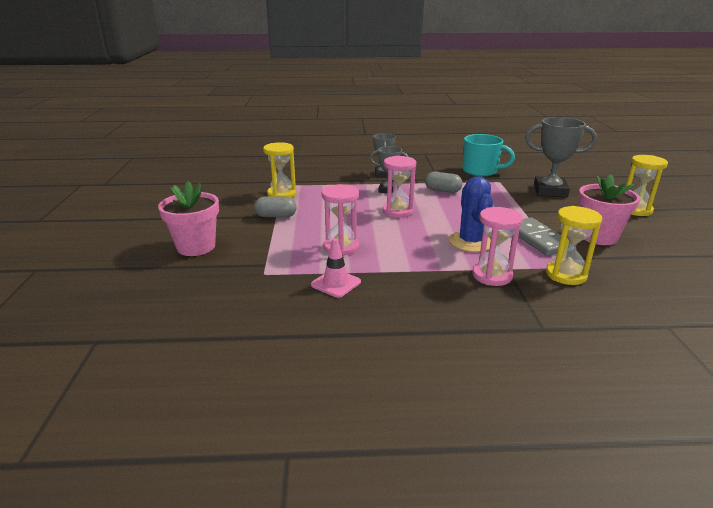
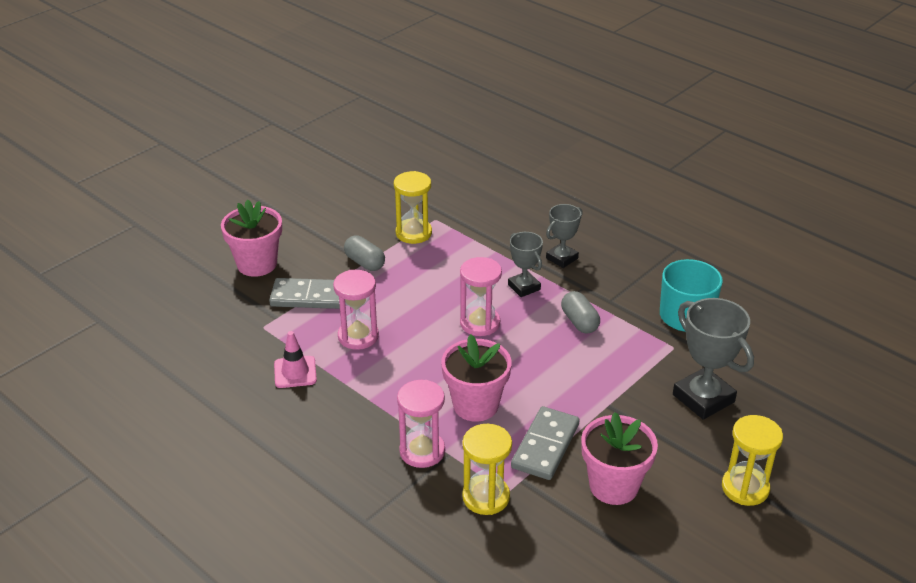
camera: 45 degrees right, 10 degrees up
blue cactus [449,176,493,252] -> pink flower pot [441,334,512,422]
none -> grey domino [269,278,340,309]

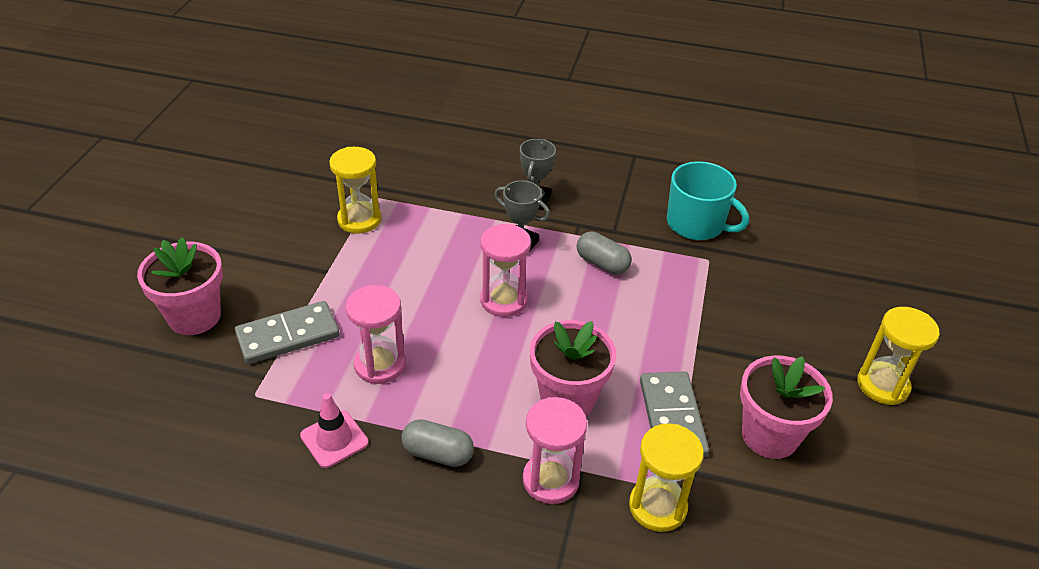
camera: 30 degrees left, 5 degrees up
grey capsule [344,236,385,271] -> grey capsule moved to [401,419,474,467]
grey trophy [673,298,754,420] -> none

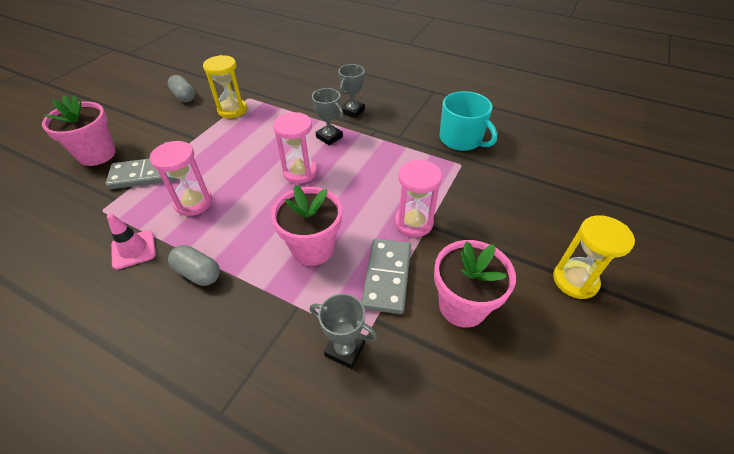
camera: 15 degrees right, 5 degrees up
pink hourglass [523,397,587,504] -> pink hourglass moved to [395,159,442,237]
grey capsule [577,231,632,275] -> grey capsule moved to [167,75,195,102]
yellow hourglass [629,424,704,532] -> grey trophy [310,293,377,369]

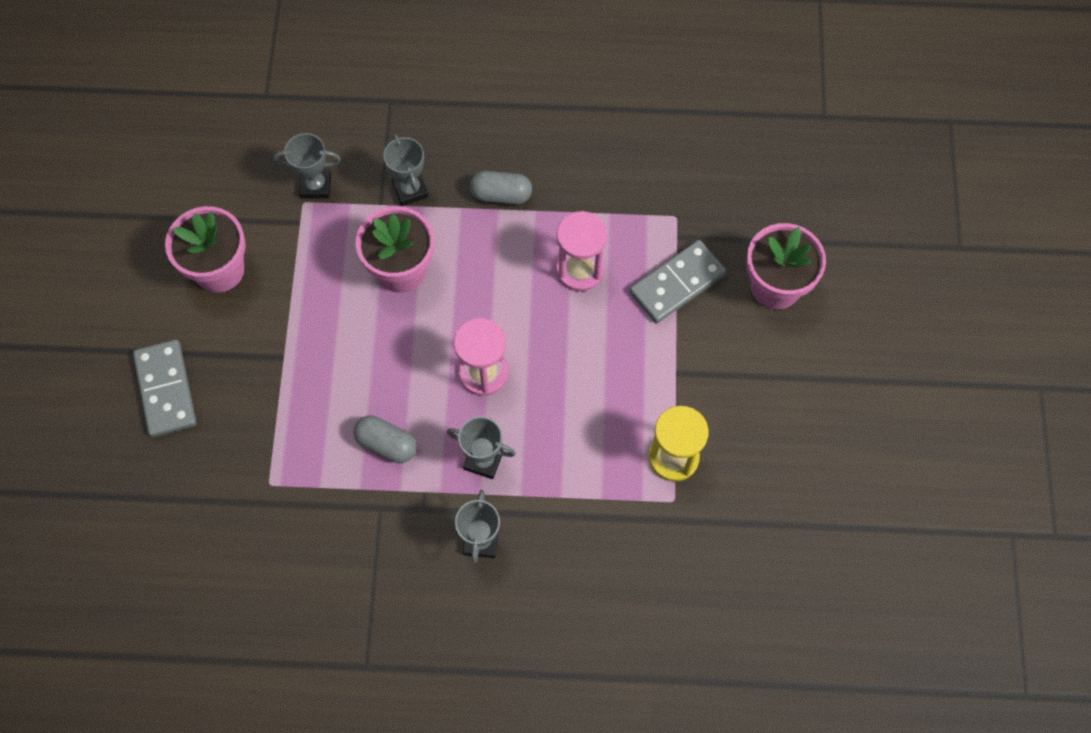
camera: 155 degrees right, 20 degrees up
pink traffic cone [107,213,156,270] -> none
grey capsule [167,75,195,102] -> grey capsule moved to [353,415,417,463]
grey domino [361,238,411,314] -> grey domino moved to [133,339,197,437]
pink hourglass [395,159,442,237] -> none
turquoise mug [440,91,497,151] -> none
yellow hourglass [553,215,635,299] -> none
none -> grey trophy [383,134,429,206]

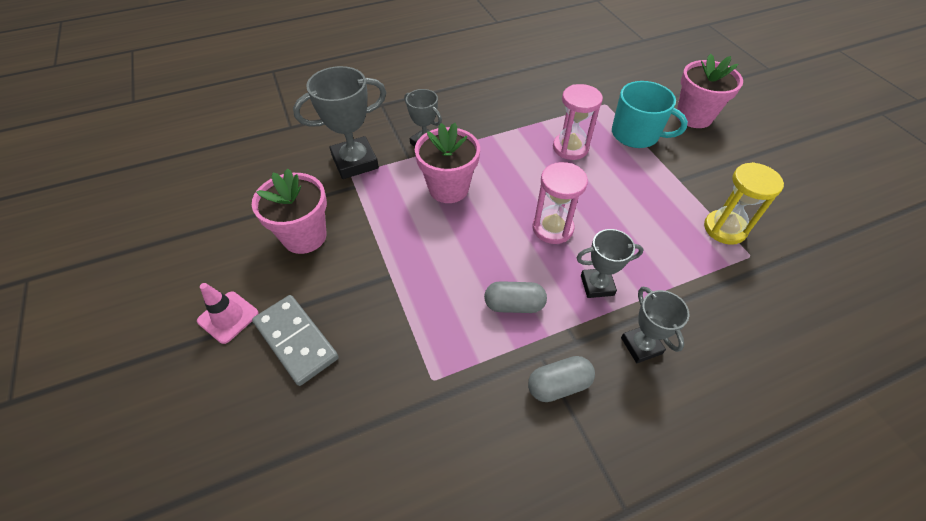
camera: 25 degrees left, 15 degrees down
grey trophy [274,133,341,199] -> grey trophy [293,66,386,179], size x1.65
grey capsule [470,171,532,204] -> grey capsule moved to [528,356,595,402]
grey domino [629,240,727,323] -> turquoise mug [612,81,688,148]
none -> pink traffic cone [197,283,259,344]

